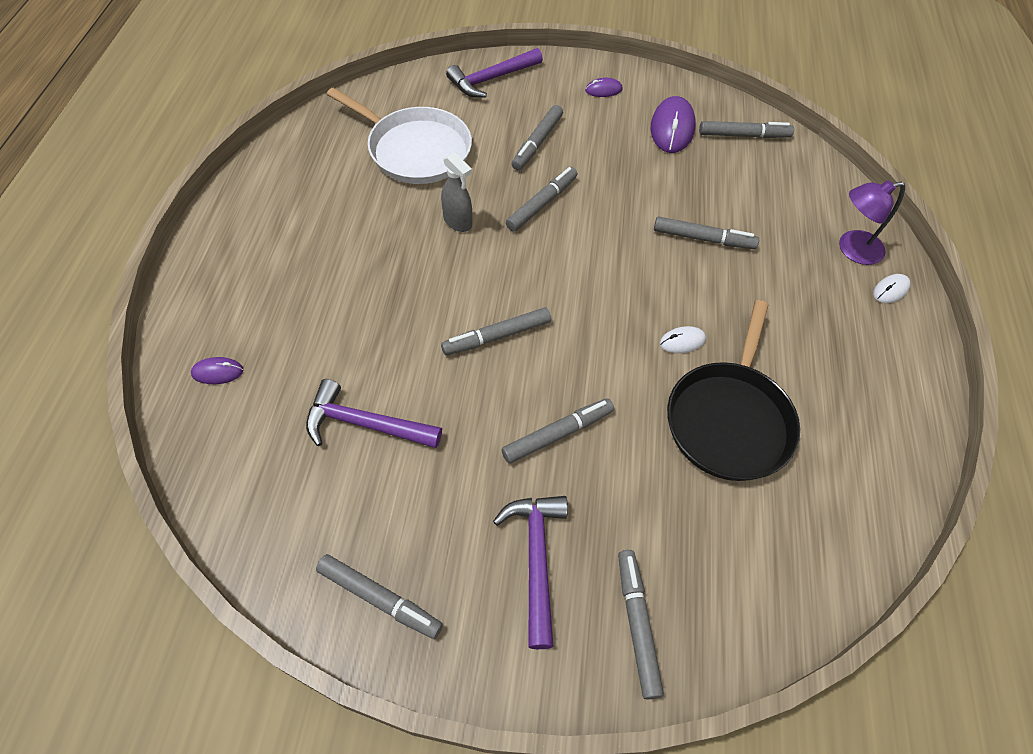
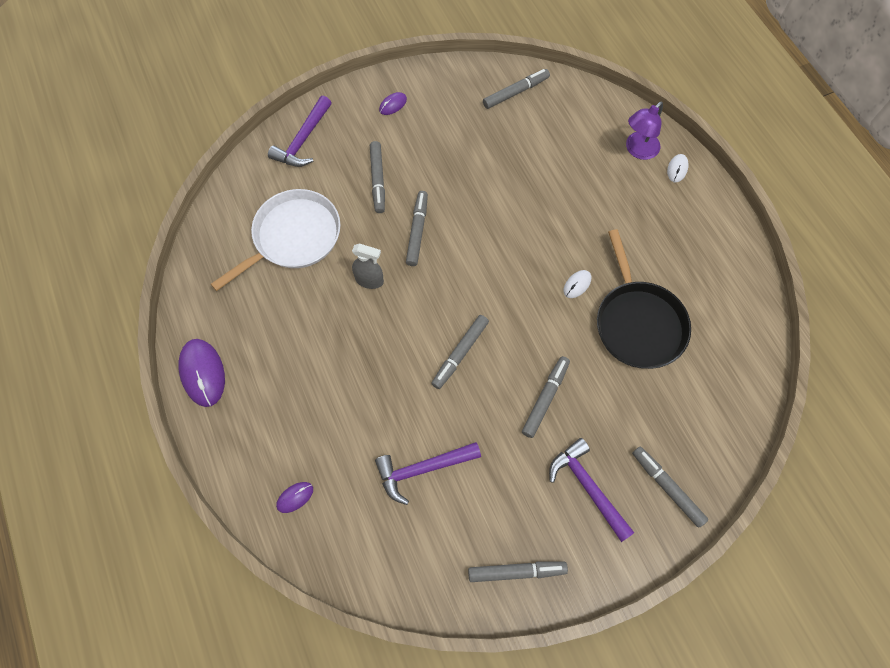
camera: 30 degrees left, 10 degrees up
white pan [327,88,472,184] -> white pan turned 45 degrees counterclockwise [211,189,340,291]
purple mouse [651,96,696,153] -> purple mouse moved to [179,339,225,407]
grey marker [654,217,759,249] -> none

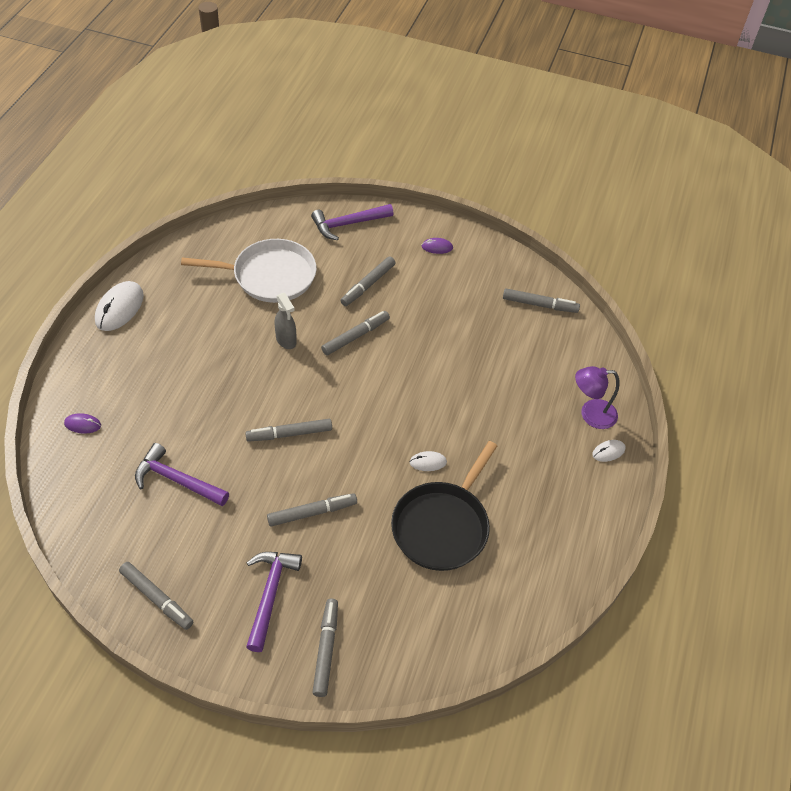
camera: 40 degrees right, 15 degrees down
purple mouse [179,339,225,407] -> white mouse [95,281,144,331]

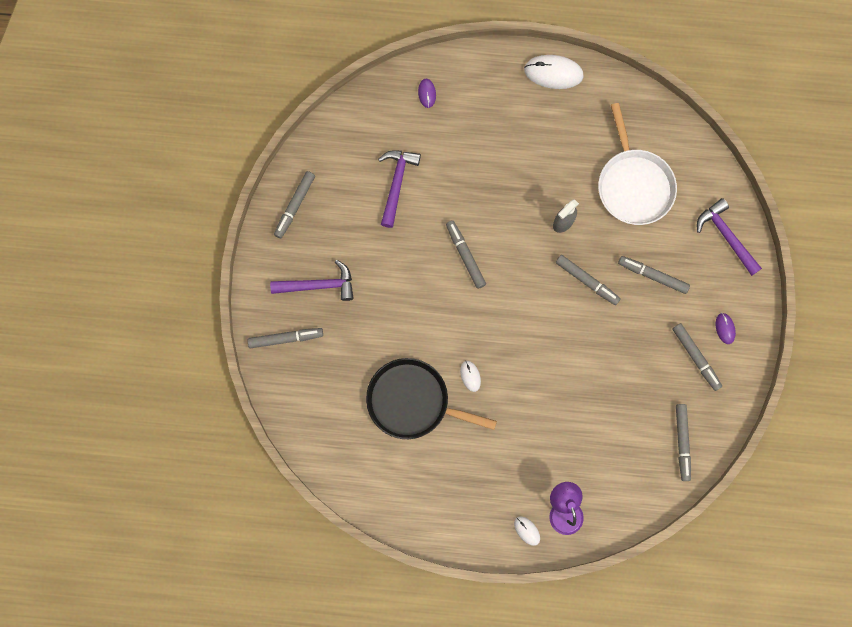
camera: 80 degrees right, 25 degrees up
grey marker [267,493,357,527] -> grey marker moved to [673,323,722,391]

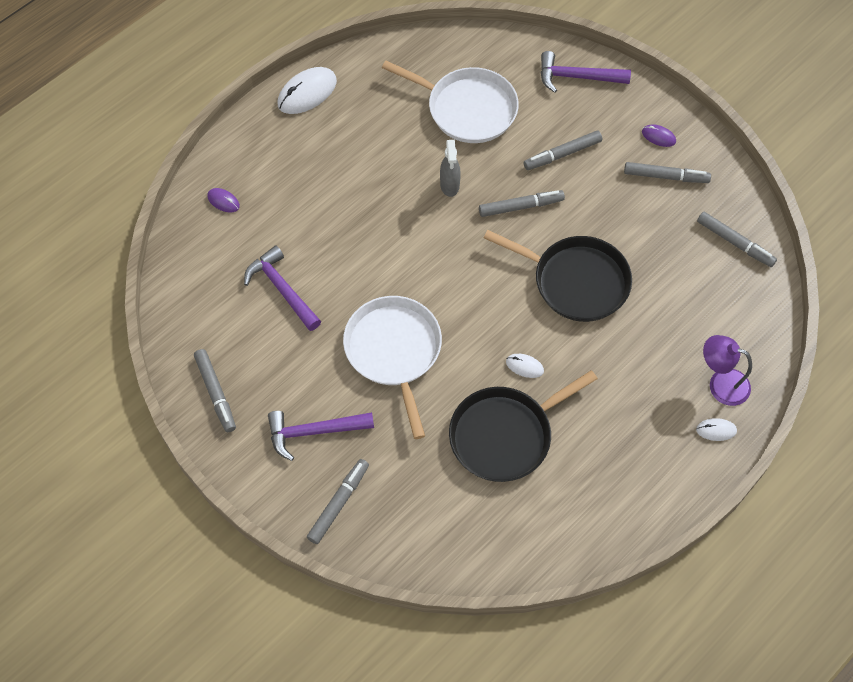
camera: 50 degrees left, 15 degrees down
purple hammer [270,260,354,301] -> purple hammer turned 135 degrees counterclockwise [268,411,374,461]
grey marker [446,220,486,289] -> none
none -> white pan [343,296,442,439]
none -> black pan [484,230,632,322]

